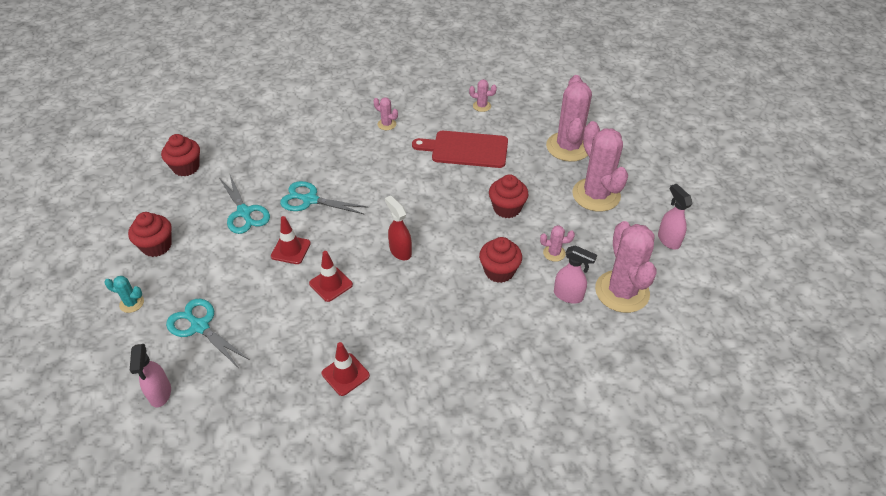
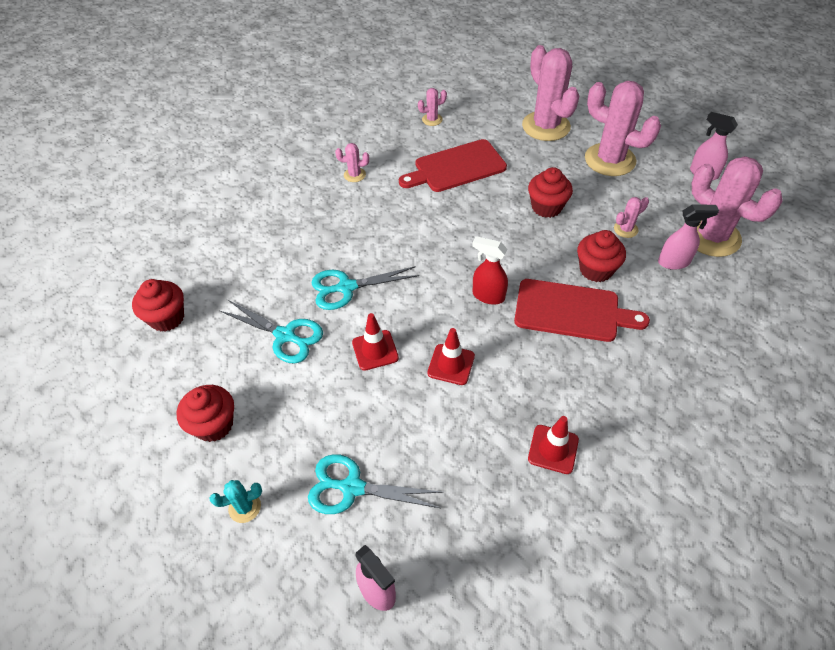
camera: 30 degrees left, 5 degrees up
none -> red cutting board [514,279,650,342]

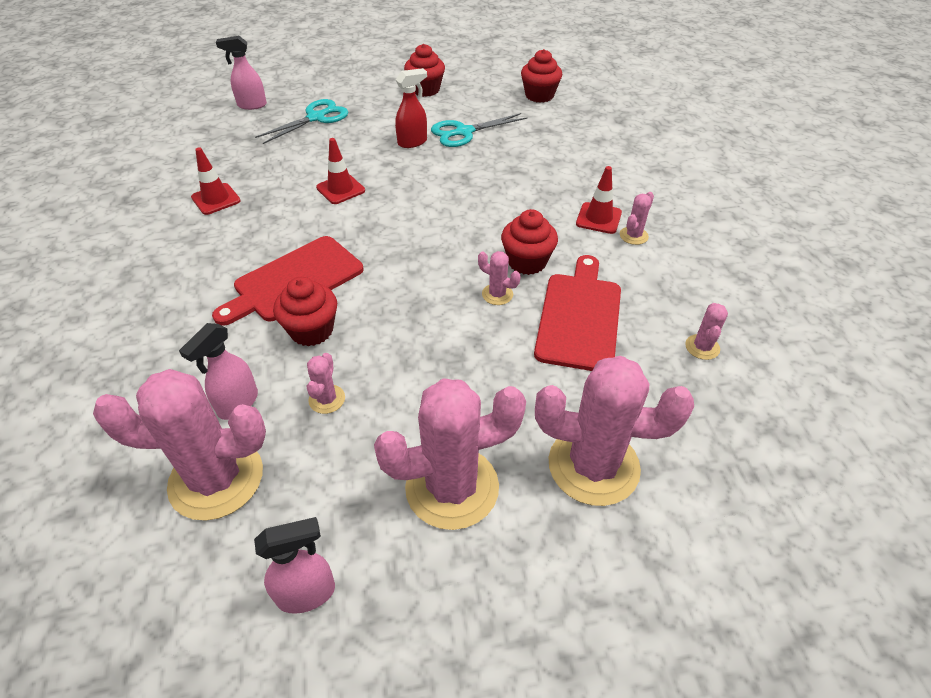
camera: 125 degrees right, 5 degrees down
turquoise cactus [209,480,262,523] -> none
turquoise scissors [311,266,419,310] -> none
red traffic cone [352,313,399,371] -> red traffic cone moved to [576,166,622,234]
red spray bottle [472,236,508,305] -> red spray bottle moved to [395,68,427,148]
red cupcake [528,167,573,218] -> red cupcake moved to [501,209,558,275]
none -> pink cactus [478,251,521,305]

